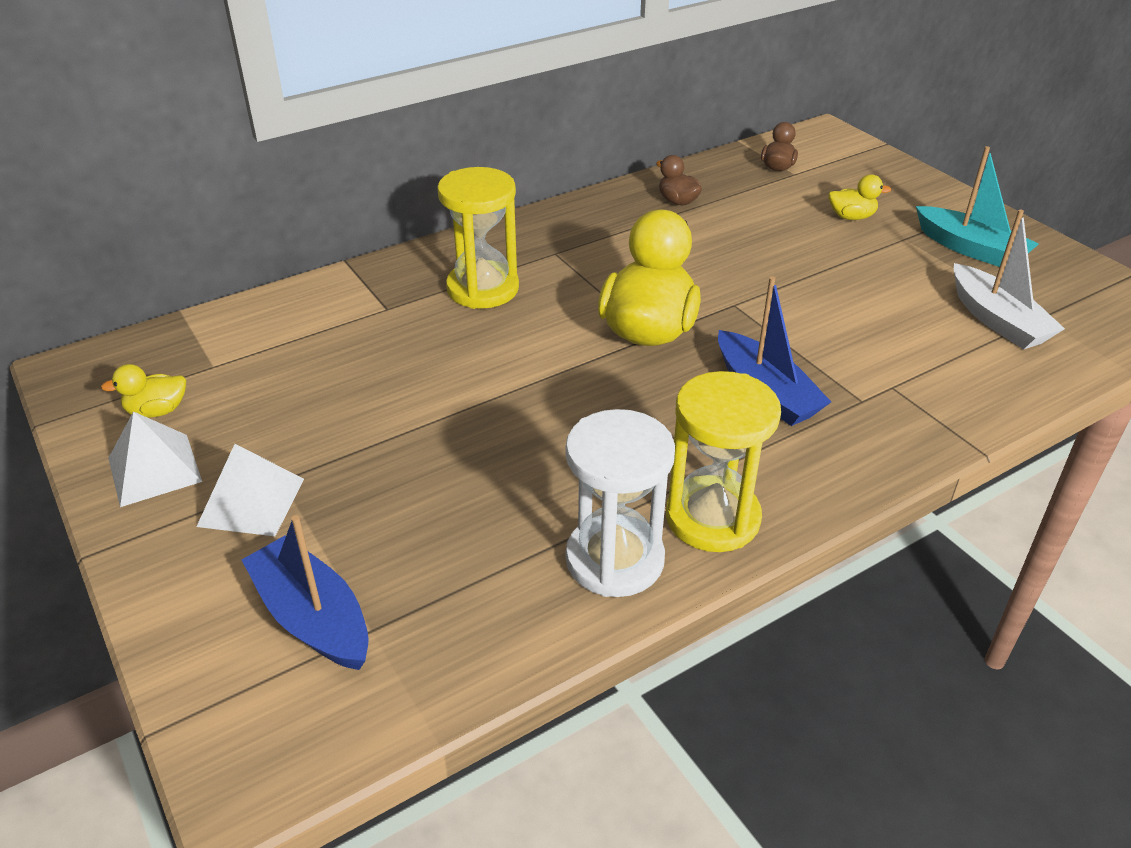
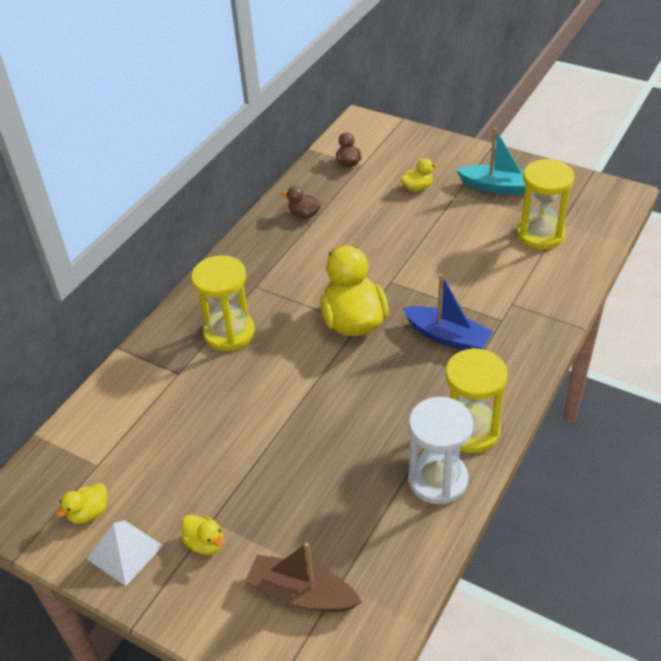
camera: 25 degrees left, 5 degrees up
white pyramid [196,444,304,536] -> yellow duck [182,515,225,555]
blue boat [242,515,369,670] -> brown boat [245,542,362,612]
white boat [954,210,1065,350] -> yellow hourglass [517,159,574,250]

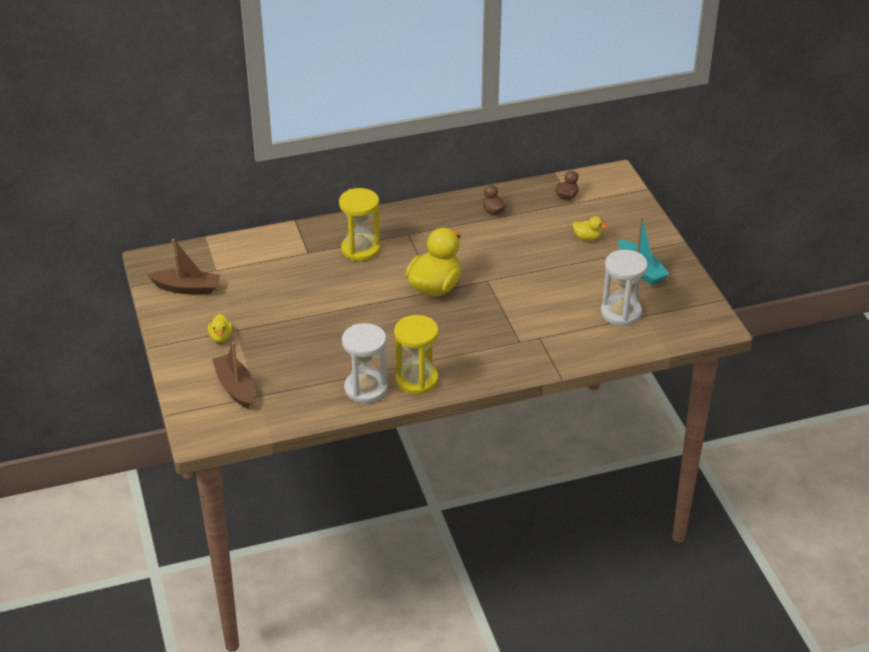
camera: 40 degrees right, 5 degrees down
yellow duck [56,483,107,524] -> brown boat [148,238,220,295]
white pyramid [87,520,163,586] -> none
blue boat [402,274,493,350] -> none
yellow hourglass [517,159,574,250] -> white hourglass [601,250,648,326]

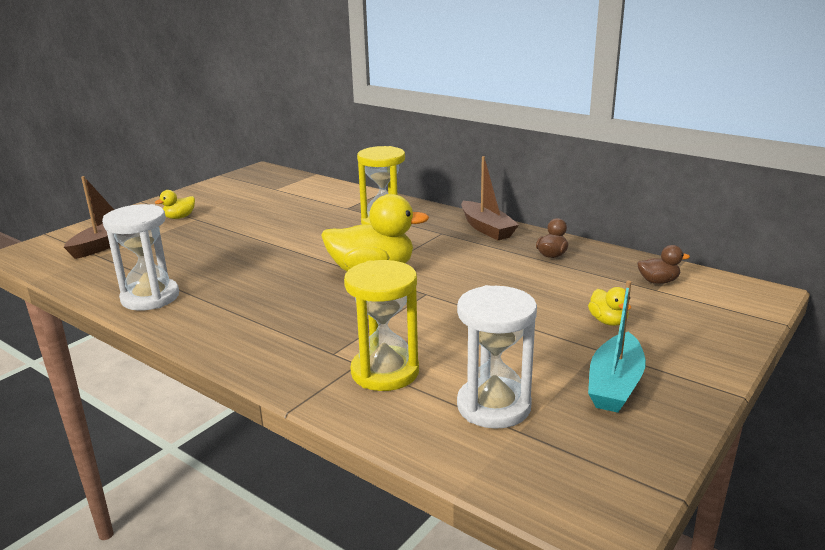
camera: 55 degrees right, 15 degrees down
brown boat [148,238,220,295] -> brown boat moved to [461,156,519,240]
yellow hourglass [394,315,439,395] -> yellow hourglass moved to [344,260,419,391]

